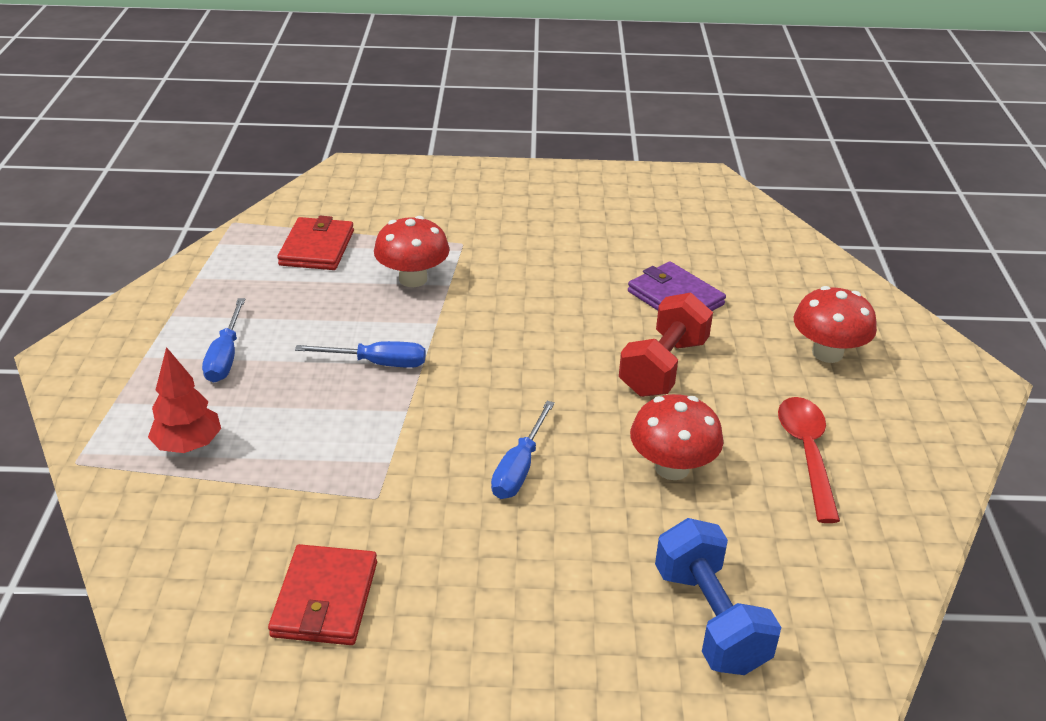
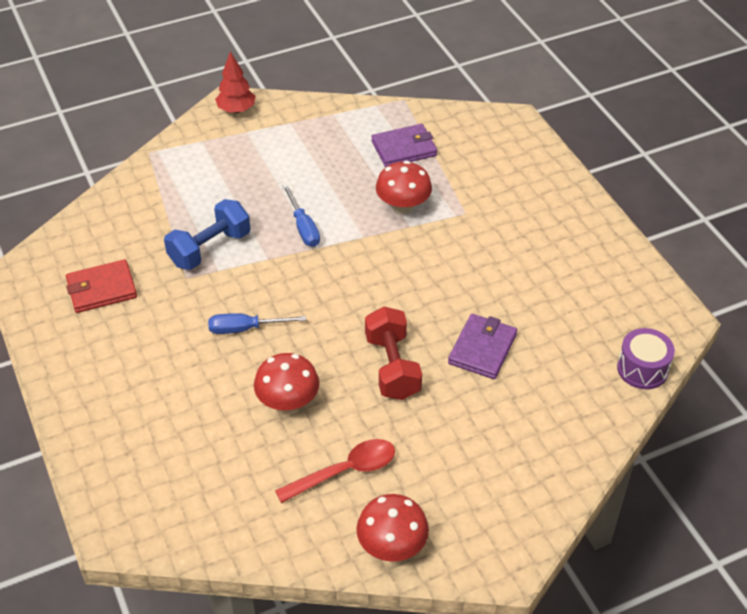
camera: 65 degrees right, 10 degrees up
red tree [148,347,221,453] -> red tree moved to [215,52,255,113]
blue screwdriver [202,298,245,382] -> none
red wallet [277,216,354,270] -> purple wallet [372,124,437,167]
red dumbbell [619,293,713,397] -> red dumbbell turned 75 degrees clockwise [365,307,422,400]
blue dumbbell [655,518,781,675] -> blue dumbbell moved to [164,199,251,270]
red mushroom [793,286,877,363] -> red mushroom moved to [357,494,429,562]
none -> purple drum [617,328,675,389]

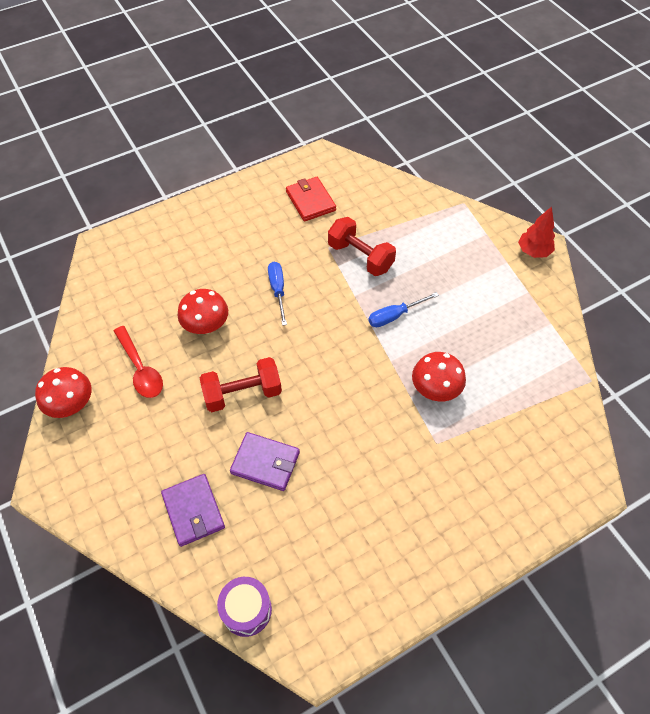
camera: 85 degrees right, 10 degrees up
blue dumbbell [164,199,251,270] -> red dumbbell [328,217,396,276]
purple wallet [372,124,437,167] -> purple wallet moved to [161,474,225,547]

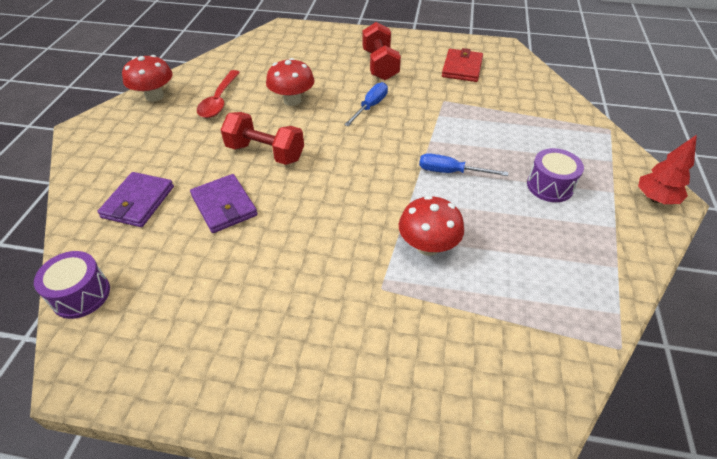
camera: 40 degrees right, 10 degrees down
red dumbbell [328,217,396,276] -> red dumbbell moved to [362,22,401,80]
none -> purple drum [527,148,584,202]

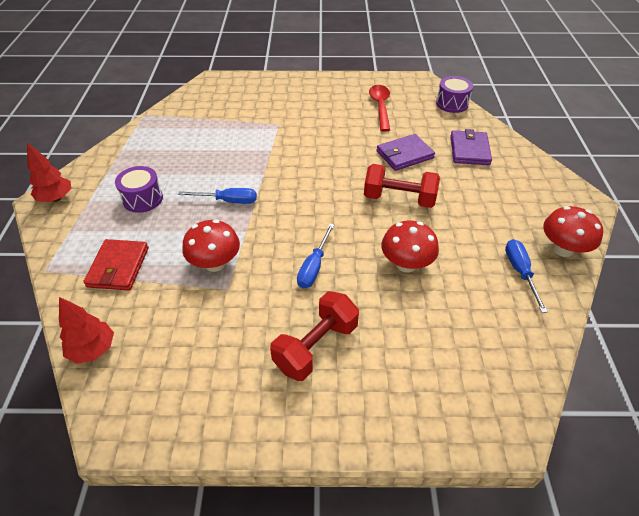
camera: 170 degrees right, 0 degrees up
purple wallet [190,174,258,233] -> purple wallet turned 75 degrees counterclockwise [377,134,435,171]
red spoon [197,70,240,118] -> red spoon moved to [369,85,390,132]
red dumbbell [362,22,401,80] -> red dumbbell turned 60 degrees clockwise [270,291,359,381]
red mushroom [399,196,464,256] -> red mushroom moved to [182,220,240,272]
red wallet [442,48,483,82] -> red wallet moved to [83,239,149,290]
none -> red tree [59,297,114,364]
none -> blue screwdriver [505,239,548,313]

